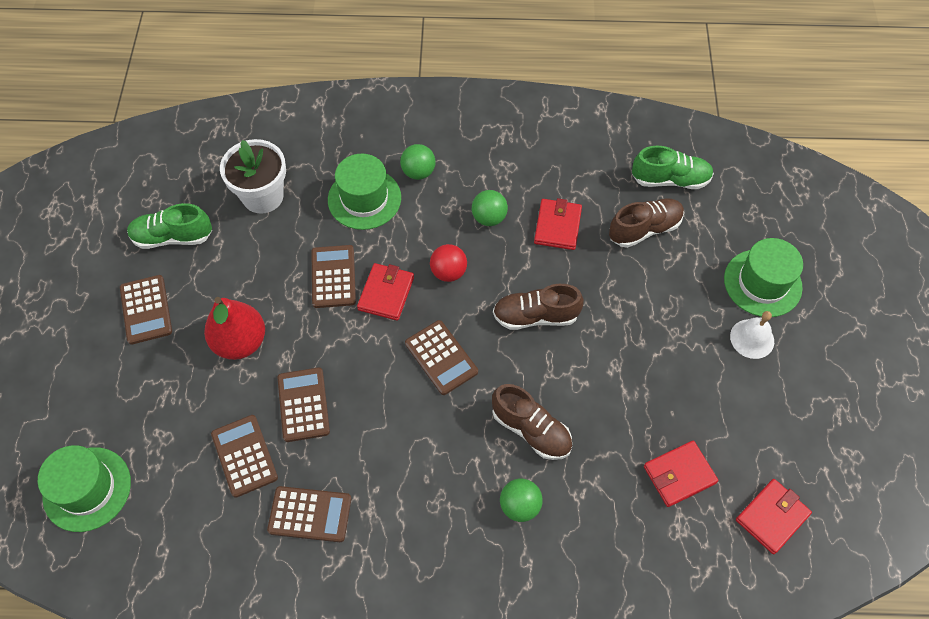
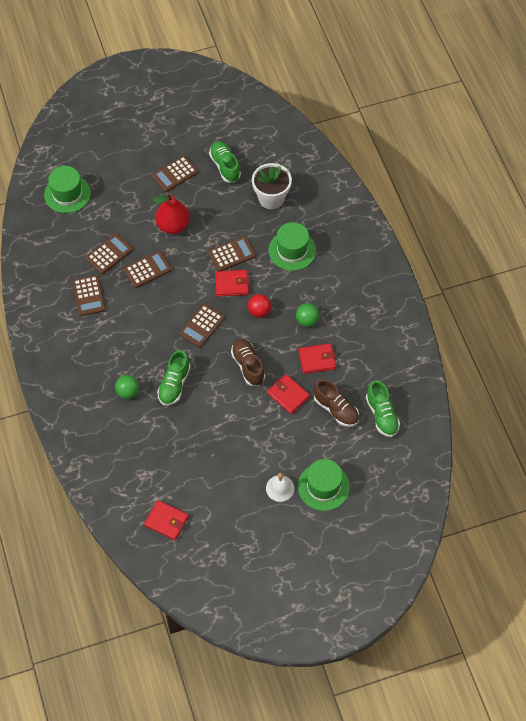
camera: 70 degrees right, 0 degrees up
green ball [400,144,436,180] -> none
brown shoe [492,384,572,460] -> green shoe [157,350,191,406]
red wallet [644,441,718,507] -> red wallet moved to [267,374,310,414]

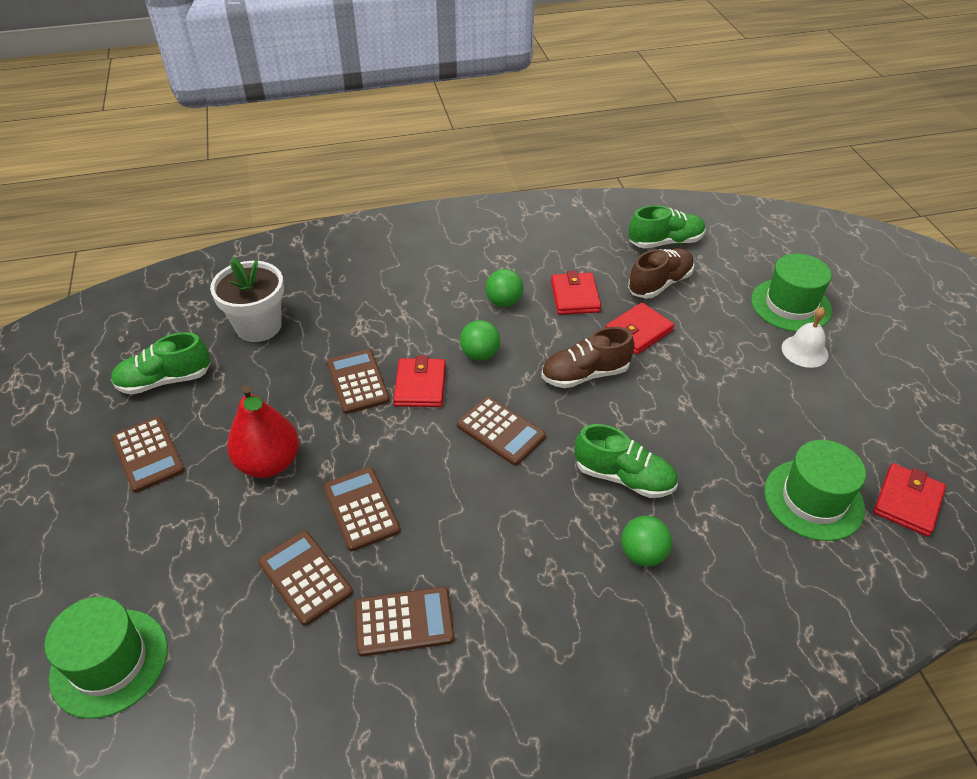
camera: 85 degrees left, 15 degrees down
red ball [248,294,271,318] -> green ball [460,320,500,361]
green hat [269,222,316,271] -> green hat moved to [764,440,866,541]

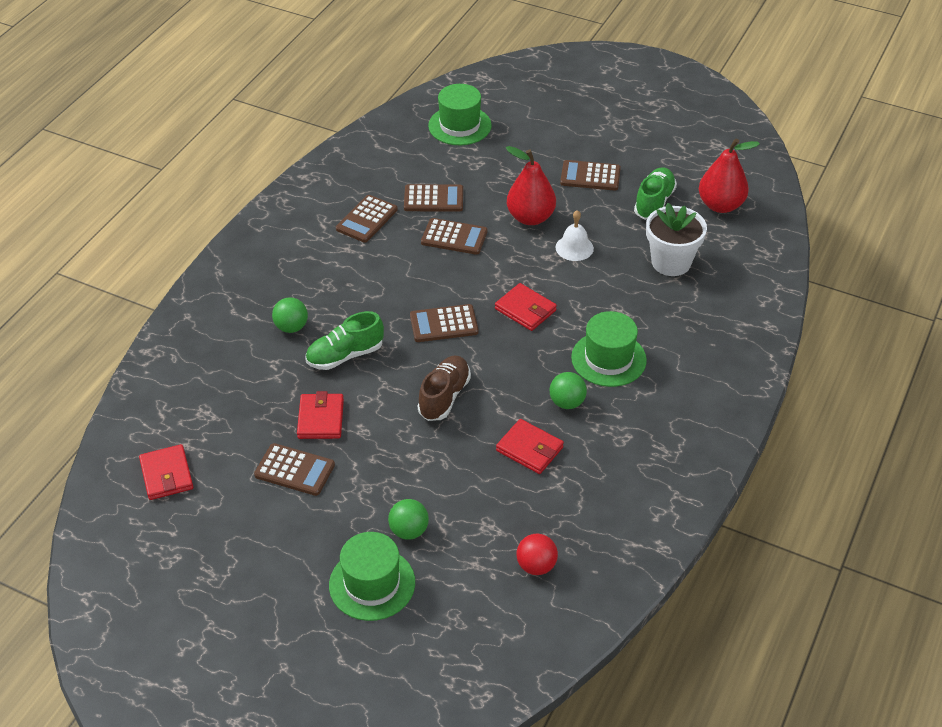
camera: 130 degrees right, 0 degrees up
brown calculator [327,349,390,414] -> brown calculator moved to [254,443,335,496]
green ball [460,320,500,361] -> green ball moved to [388,499,429,540]
red wallet [605,302,674,354] -> red wallet moved to [297,391,344,439]
brown shoe [628,248,694,298] -> none
green shoe [629,205,705,249] -> red ball [516,534,558,575]
green hat [764,440,866,541] -> green hat moved to [571,311,647,387]
white bell [782,307,828,368] -> white bell moved to [556,210,594,261]
none -> red pear [699,138,760,213]

